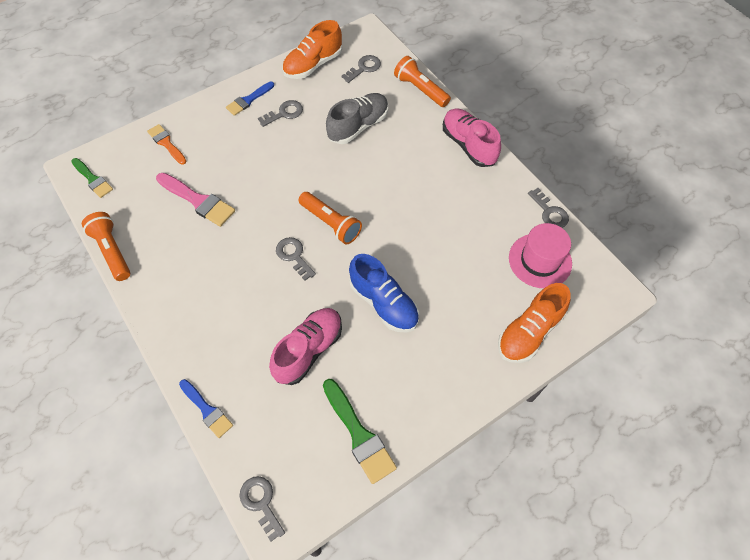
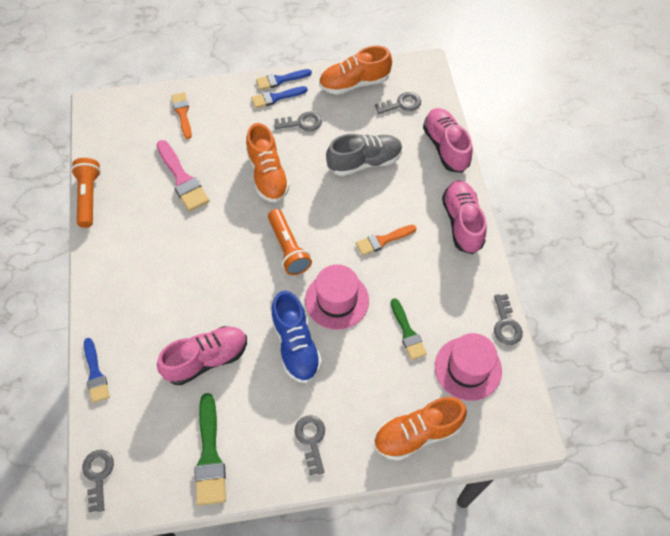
camera: 25 degrees right, 0 degrees up
green brush [71,158,113,198] -> green brush moved to [391,298,427,360]
grey key [276,237,316,281] -> grey key moved to [295,415,325,475]
orange flashlight [394,56,451,107] -> pink shoe [423,108,473,173]
none -> orange shoe [246,123,290,203]
none -> blue brush [256,69,312,90]
none -> pink hat [305,264,369,330]
none -> orange brush [356,225,417,256]

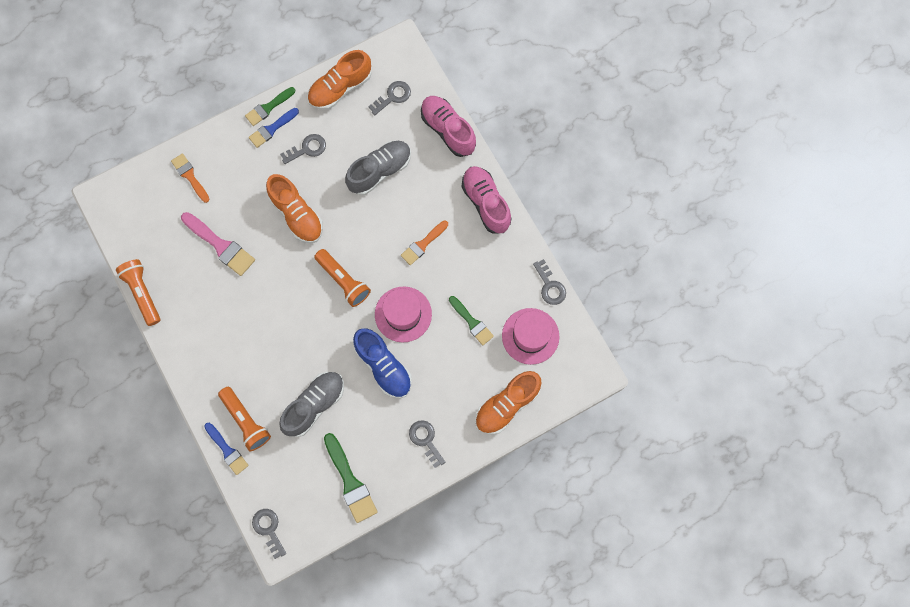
camera: 20 degrees left, 15 degrees up
pink shoe [157,326,247,385] -> grey shoe [279,372,344,437]
blue brush [256,69,312,90] -> green brush [245,87,295,126]
none -> orange flashlight [218,387,271,451]

